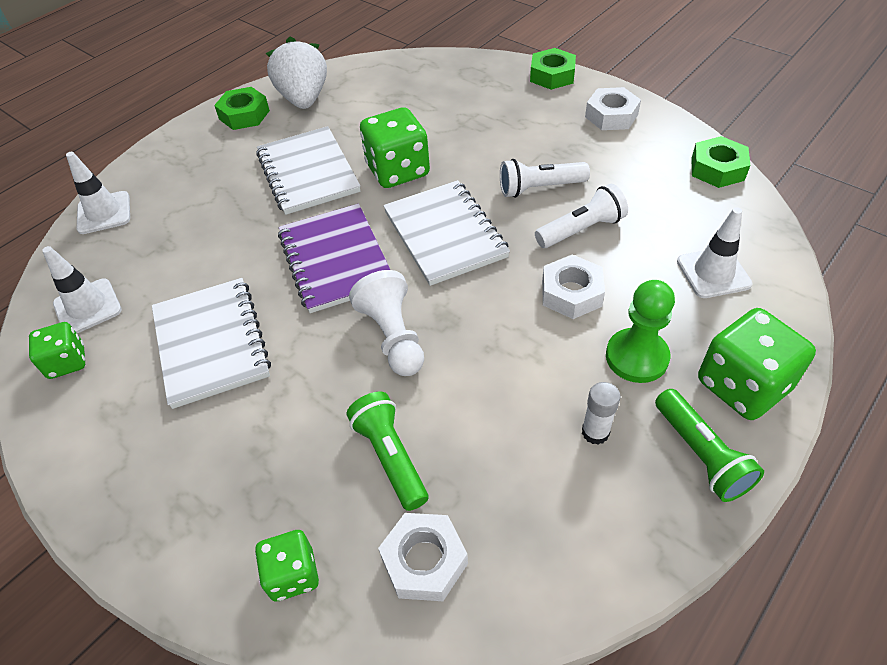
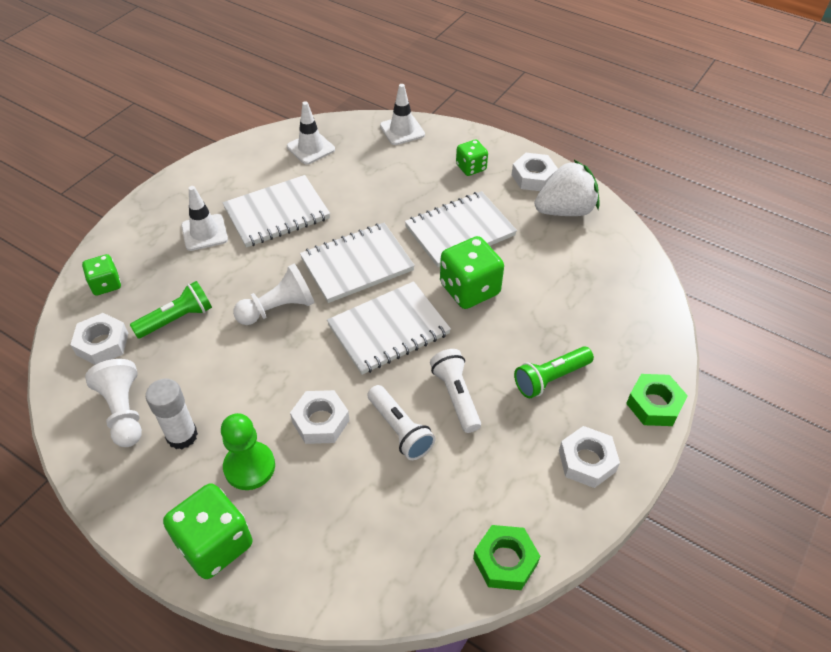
camera: 80 degrees right, 0 degrees up
green dice [29,322,85,379] -> green dice moved to [456,140,488,176]
green nut [214,87,270,130] -> white nut [512,153,558,191]
purple notebook [278,204,390,313] -> white notebook [300,223,415,303]
white glue stick [582,382,620,445] -> white glue stick [146,379,198,449], size x1.51
green flashlight [655,389,764,502] -> green flashlight moved to [514,346,594,398]
white traffic cone [677,207,752,298] -> white traffic cone moved to [181,186,228,251]
none -> white pawn [85,359,142,447]

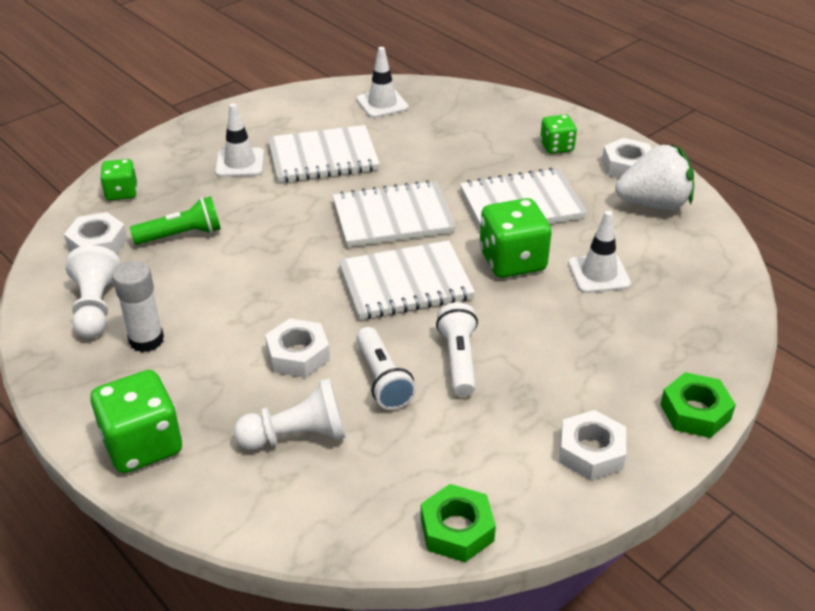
camera: 15 degrees right, 10 degrees down
green pawn [221,413,275,490] -> none
white pawn [233,264,315,325] -> white pawn moved to [234,378,346,450]
white traffic cone [380,84,425,145] -> white traffic cone moved to [568,211,631,293]
green flashlight [514,346,594,398] -> none

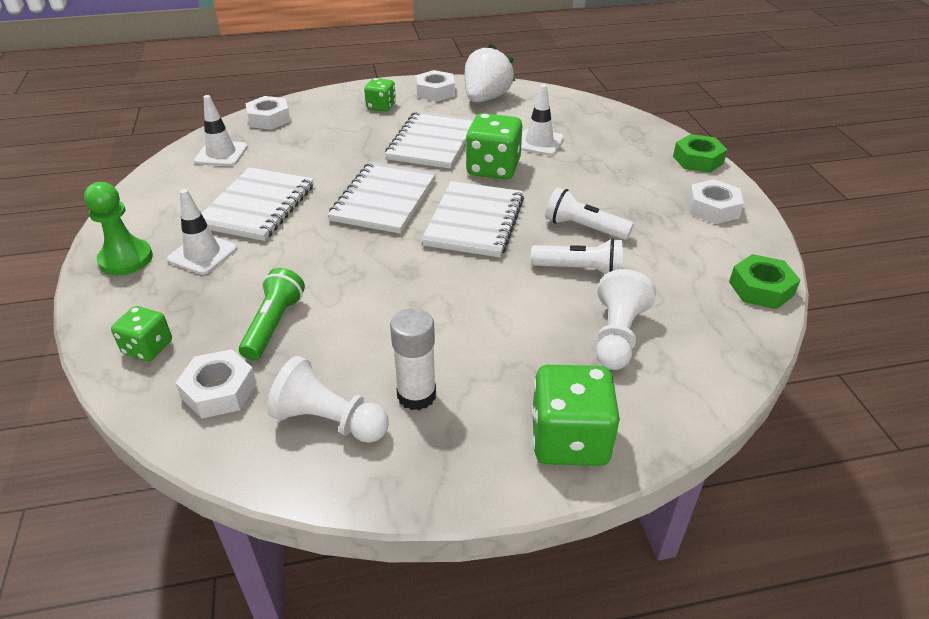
camera: 60 degrees left, 0 degrees up
white nut [265,318,330,378] -> white nut moved to [245,96,291,130]
none -> green pawn [84,182,153,275]

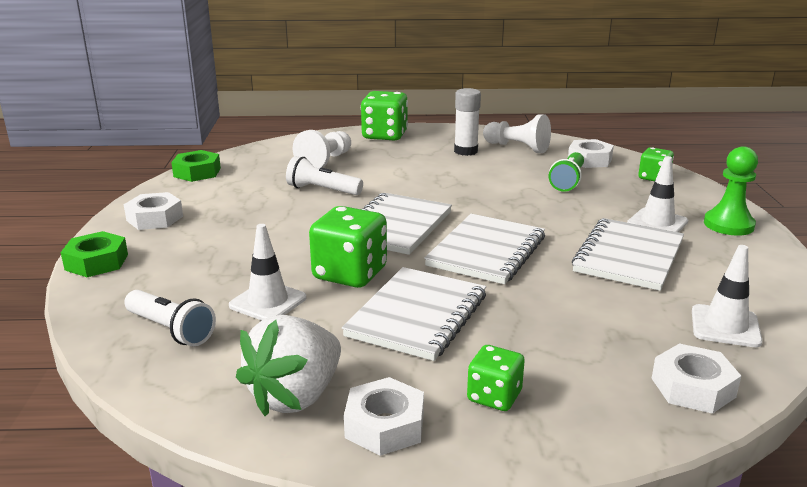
camera: 170 degrees left, 15 degrees down
white flashlight [545,187,634,240] -> white flashlight moved to [124,290,216,346]

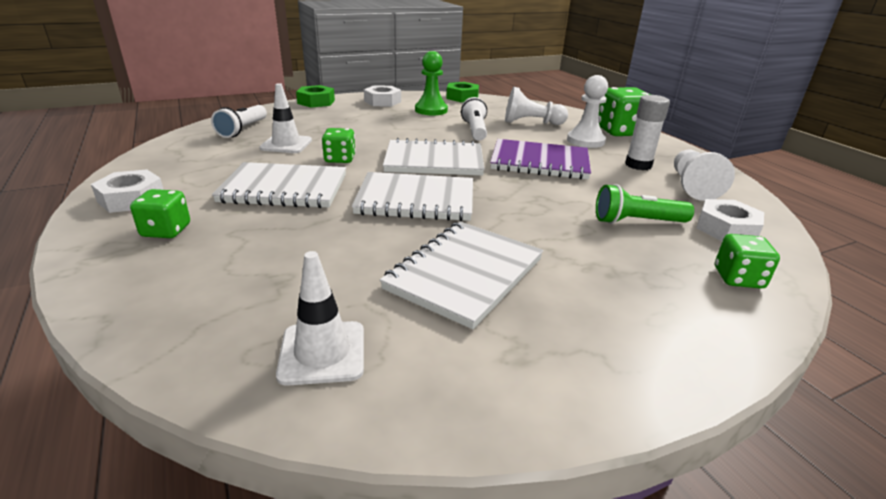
camera: 65 degrees right, 5 degrees up
white strawberry [236,315,341,416] -> none
green dice [309,206,387,288] -> green dice [322,128,356,163], size x0.59
white notebook [572,218,684,291] -> white notebook turned 60 degrees counterclockwise [380,221,543,329]
white traffic cone [627,156,688,232] -> none
white nut [652,343,741,414] -> none
green pawn [704,146,758,236] -> green pawn moved to [415,51,448,116]
none -> purple notebook [490,139,591,180]
none -> white pawn [567,75,608,148]

